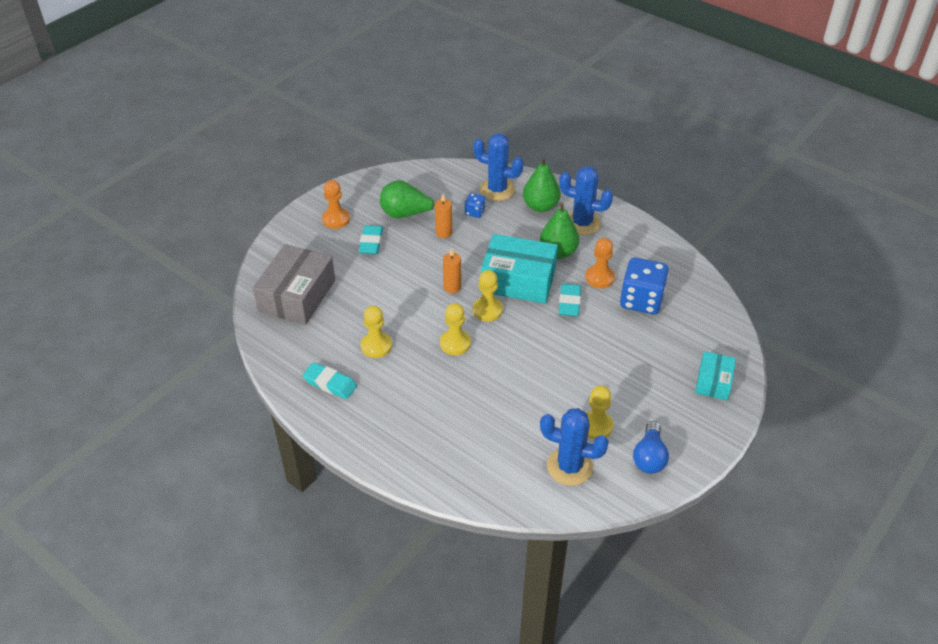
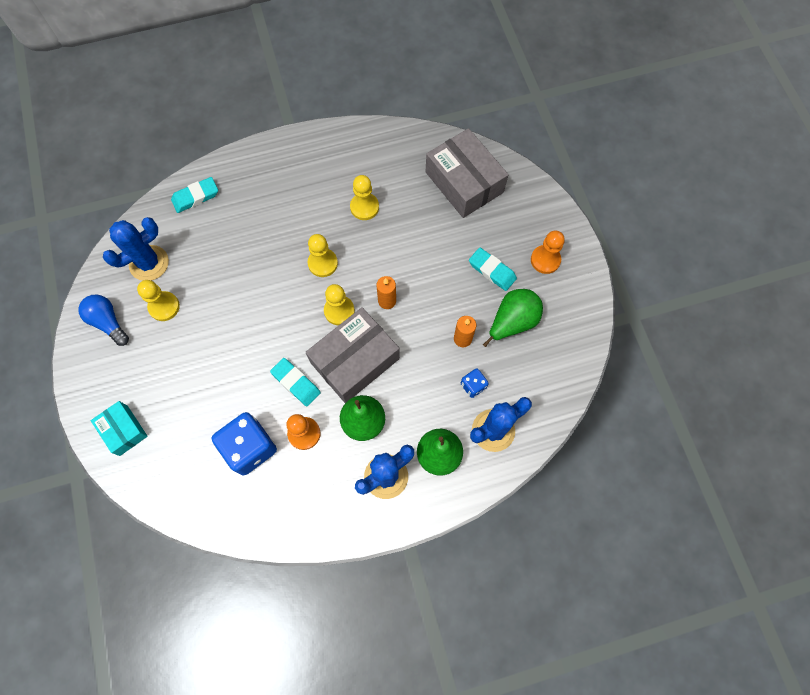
camera: 125 degrees right, 25 degrees up
turquoise eraser [302,362,357,399] -> turquoise eraser moved to [171,177,218,213]
turquoise box [481,234,558,304] -> grey box [305,307,400,403]

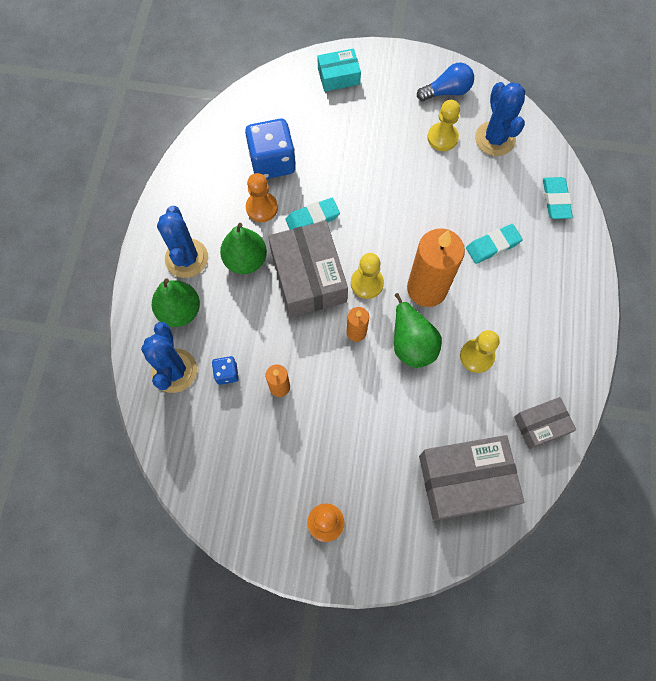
camera: 115 degrees right, 0 degrees up
yellow pawn [308,234,338,277] -> orange candle [407,228,465,307]
turquoise eraser [469,247,517,291] -> turquoise eraser moved to [466,224,523,264]
green pear [483,289,543,347] -> green pear moved to [394,293,442,368]
none -> grey box [514,397,576,449]

